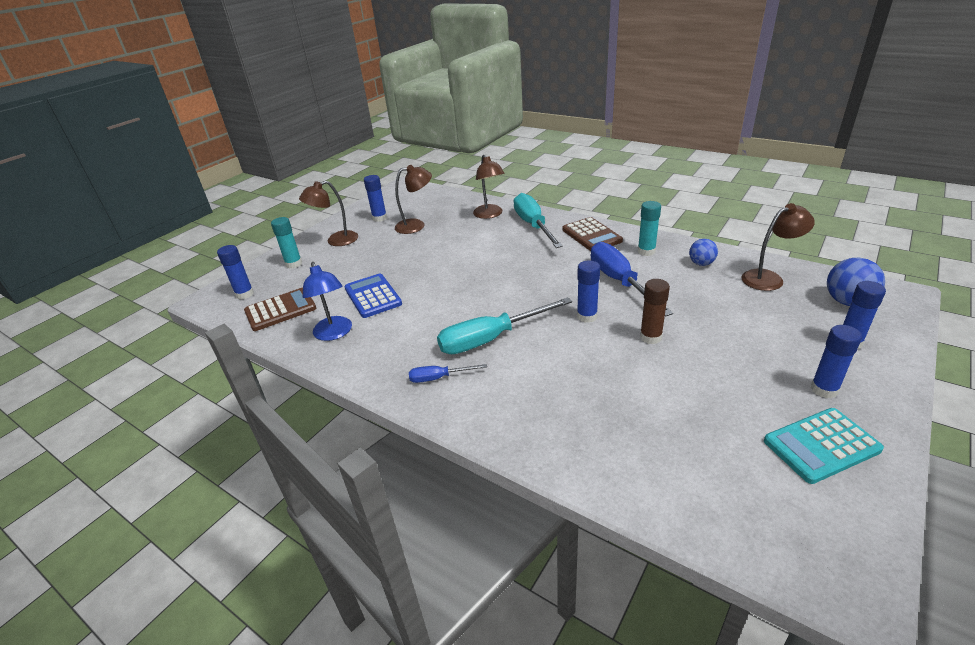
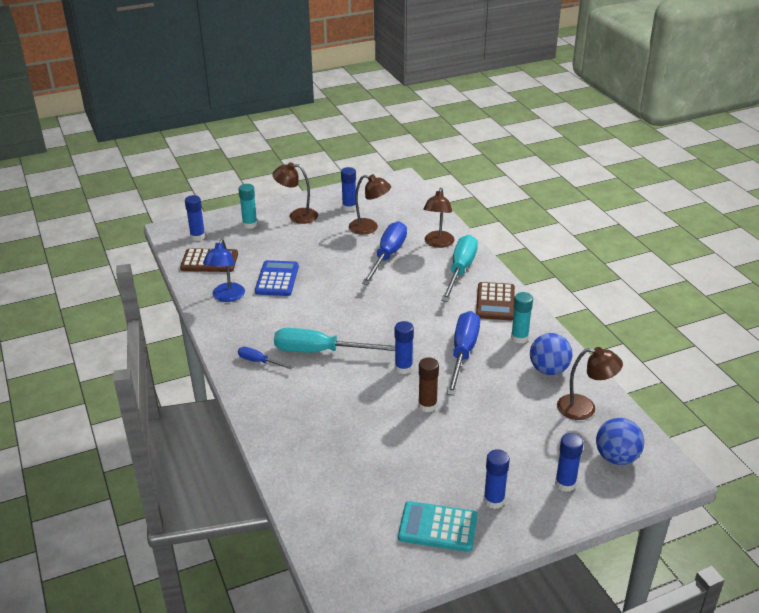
camera: 30 degrees right, 0 degrees up
blue ball [689,239,718,266] -> blue ball [530,333,573,375], size x1.57
none -> blue screwdriver [362,221,407,285]

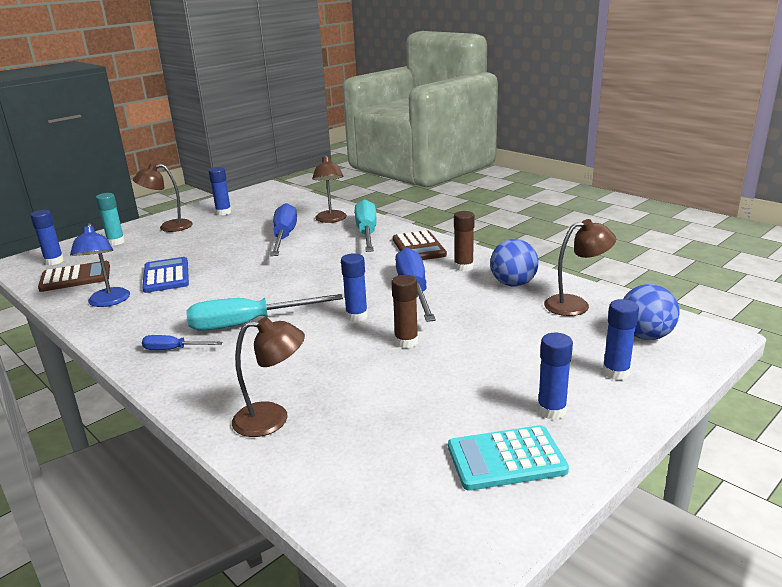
camera: 20 degrees left, 10 degrees down
brown lamp [349,174,391,235] -> brown lamp moved to [232,317,305,437]
turquoise glue stick [511,292,533,344] -> brown glue stick [454,211,475,272]

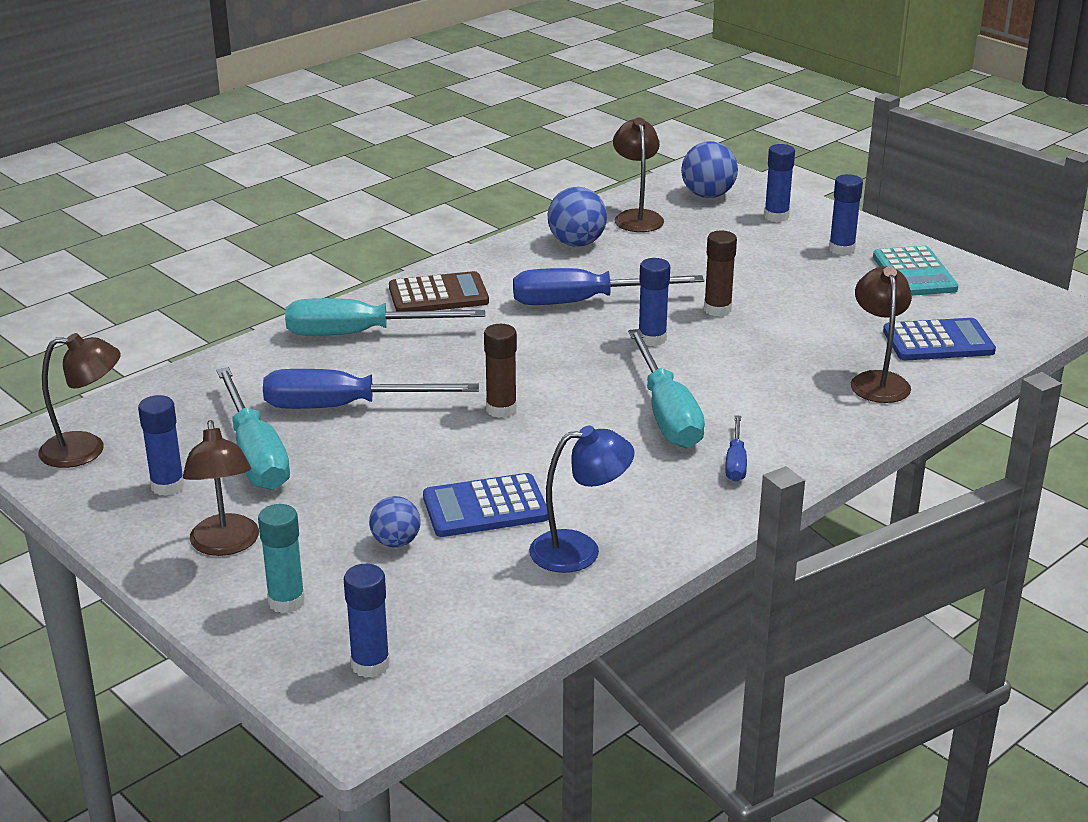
camera: 90 degrees left, 5 degrees up
brown calculator [38,261,110,292] -> none
brown lamp [312,155,347,223] -> brown lamp moved to [38,333,121,468]
brown glue stick [454,211,475,272] -> brown glue stick moved to [484,324,517,418]
none -> turquoise screwdriver [216,367,290,490]
none -> blue ball [369,496,421,547]
none -> blue calculator [883,318,996,360]

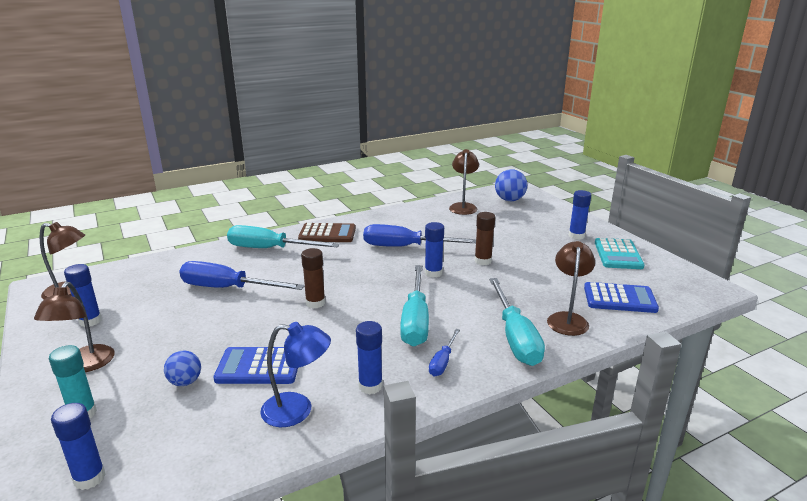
camera: 15 degrees right, 5 degrees down
turquoise screwdriver [216,367,290,490] -> turquoise screwdriver moved to [489,278,545,366]
blue ball [548,187,607,247] -> none
blue glue stick [764,144,795,222] -> blue glue stick moved to [356,321,383,394]

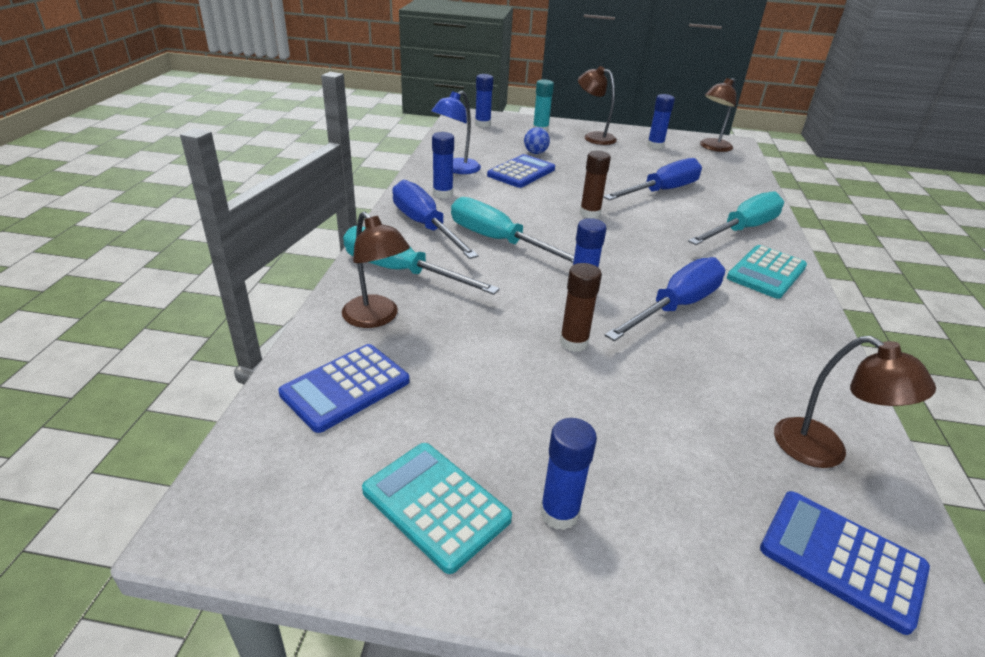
camera: 125 degrees right, 10 degrees up
brown calculator [298,223,356,242] -> turquoise calculator [727,245,807,299]
blue screwdriver [429,329,460,376] -> blue screwdriver [392,180,479,259], size x2.01
blue ball [495,169,527,201] -> blue calculator [760,491,930,635]

